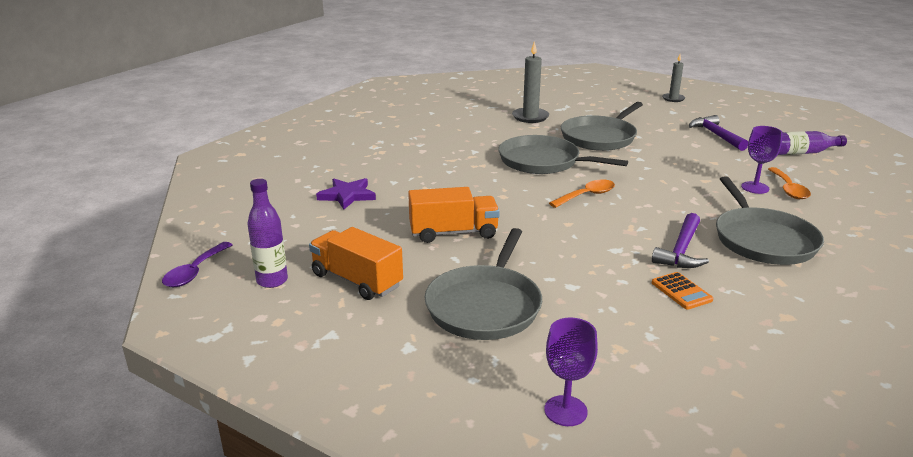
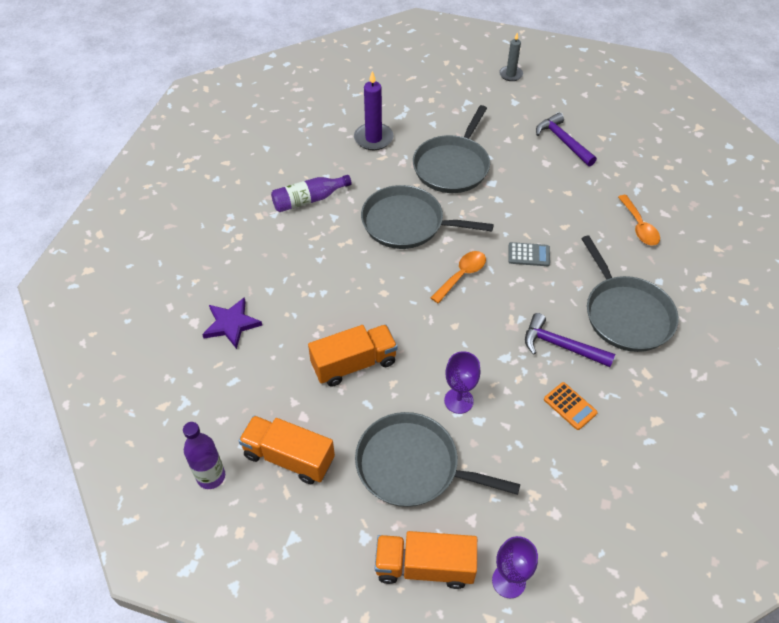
camera: 15 degrees left, 25 degrees up
purple spoon [162,242,233,287] -> none
grey pan [425,228,542,340] -> grey pan turned 105 degrees clockwise [355,412,520,507]
grey candle [512,41,549,123] -> purple candle [354,71,393,150]
purple hammer [652,213,709,268] -> purple hammer turned 105 degrees clockwise [525,313,615,367]
purple goblet [741,126,782,194] -> purple goblet moved to [444,351,481,414]
purple bottle [778,131,847,155] -> purple bottle moved to [271,175,352,212]
none -> orange truck [375,531,477,589]
none -> grey calculator [508,242,550,266]

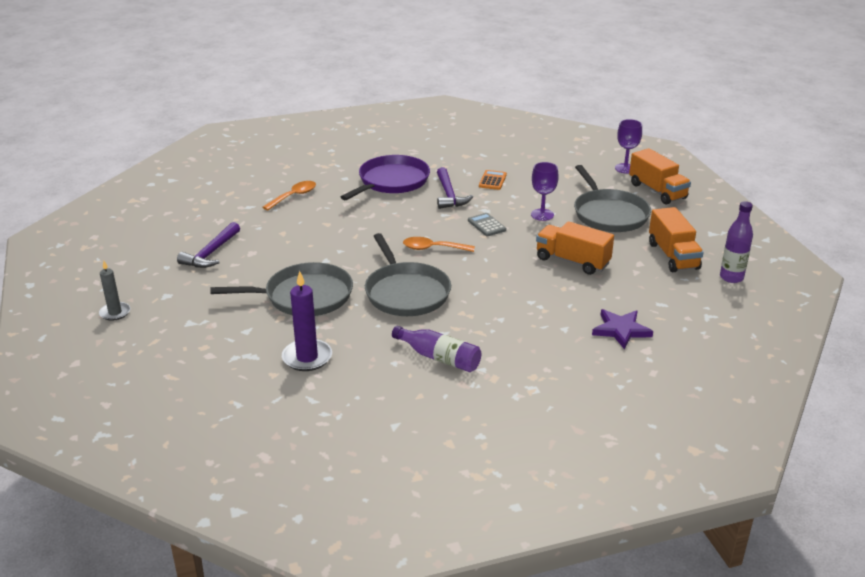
camera: 125 degrees left, 20 degrees down
grey calculator [508,242,550,266] -> grey calculator moved to [468,213,506,236]
grey pan [581,235,679,352] -> purple pan [341,155,430,200]

